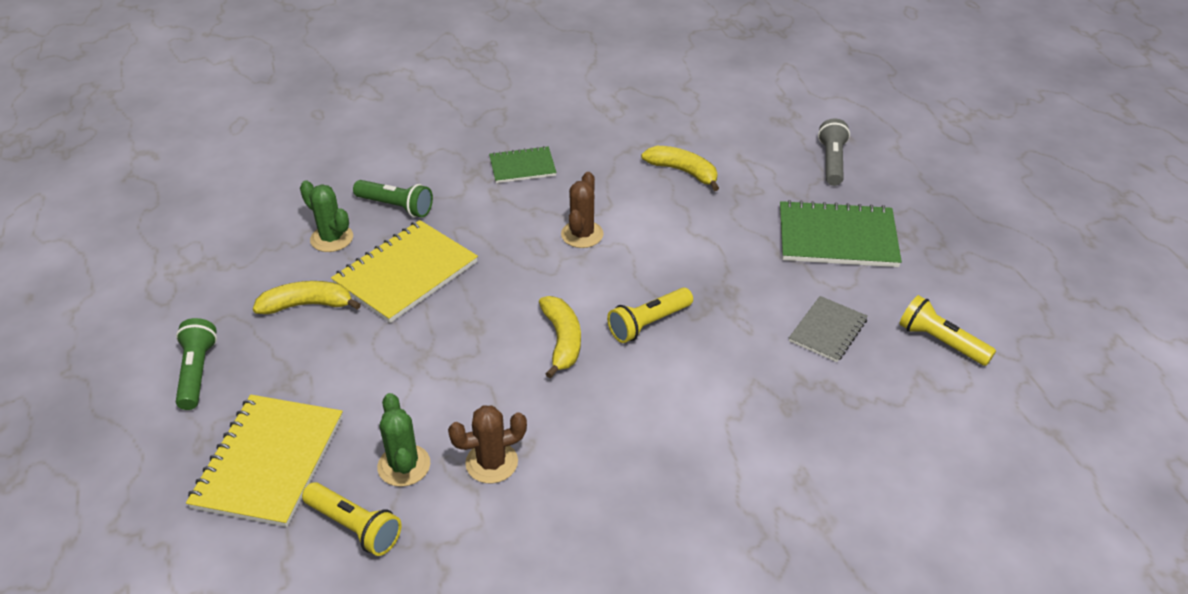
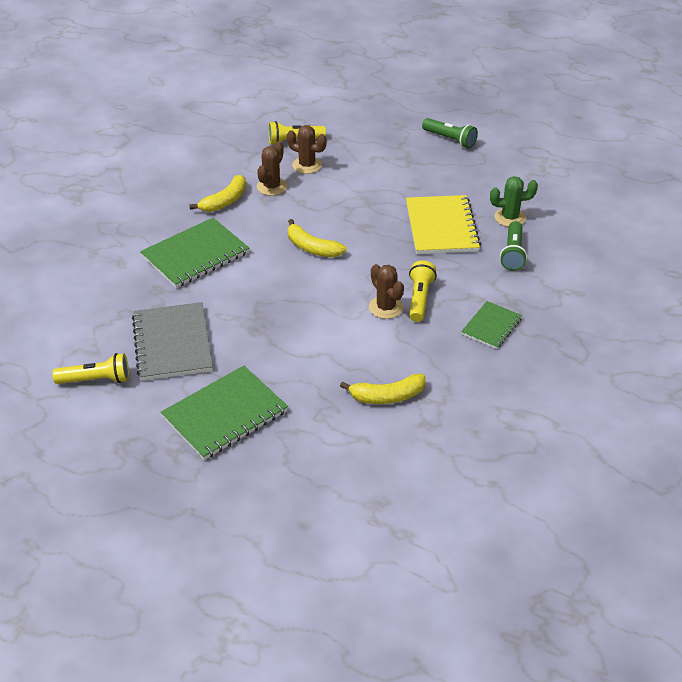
camera: 135 degrees right, 0 degrees up
yellow notebook [186,395,343,527] -> none
yellow banana [253,281,361,314] -> yellow banana moved to [189,175,246,212]
green flashlight [353,180,433,218] -> green flashlight turned 60 degrees counterclockwise [500,221,527,271]
green cactus [377,393,430,487] -> brown cactus [287,125,327,174]
yellow flashlight [607,288,693,343] -> yellow flashlight moved to [409,260,437,322]
grey notebook [789,296,868,362] -> grey notebook [132,302,213,381], size x1.73
grey flashlight [818,118,850,186] -> none
none -> green notebook [140,218,249,288]

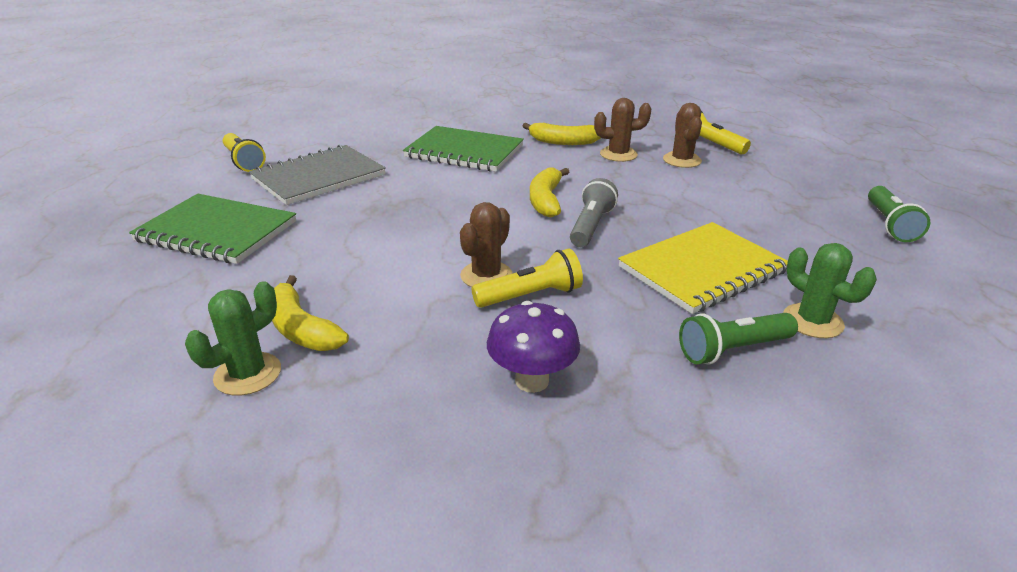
camera: 60 degrees right, 10 degrees down
green notebook [461,301,522,349] -> purple mushroom [487,301,580,393]
none -> green cactus [185,281,281,395]
none -> grey flashlight [570,178,618,247]

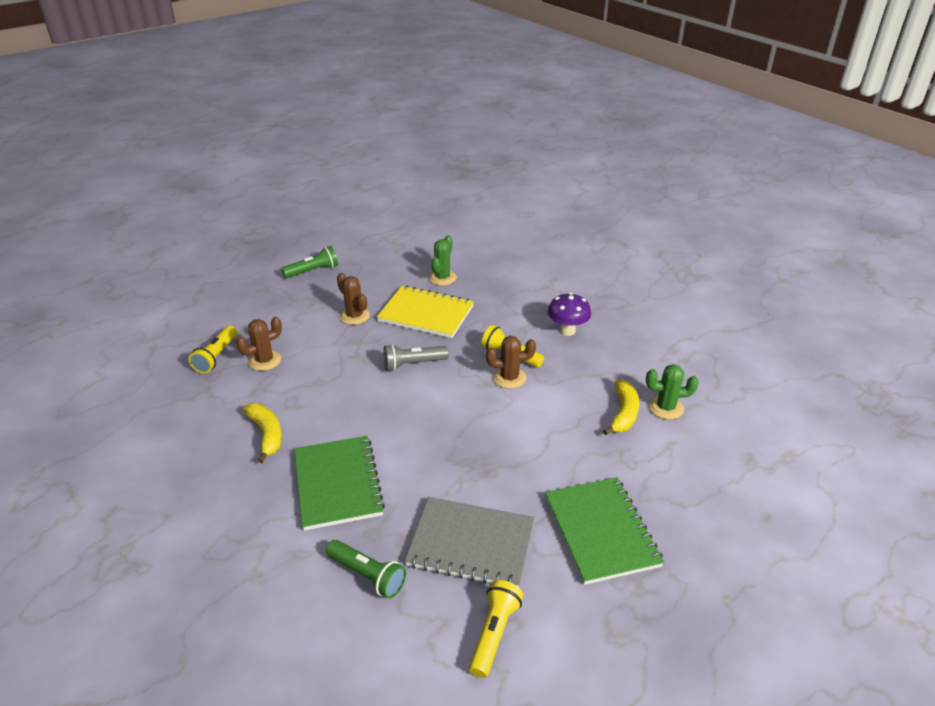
camera: 125 degrees left, 5 degrees up
yellow banana [530,168,569,217] -> none
brown cactus [594,98,651,162] -> brown cactus moved to [337,273,370,325]
green flashlight [679,313,798,364] -> green flashlight moved to [326,540,406,599]

